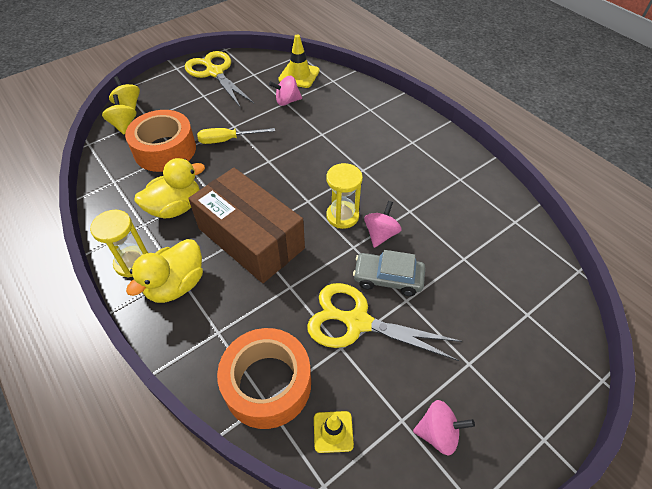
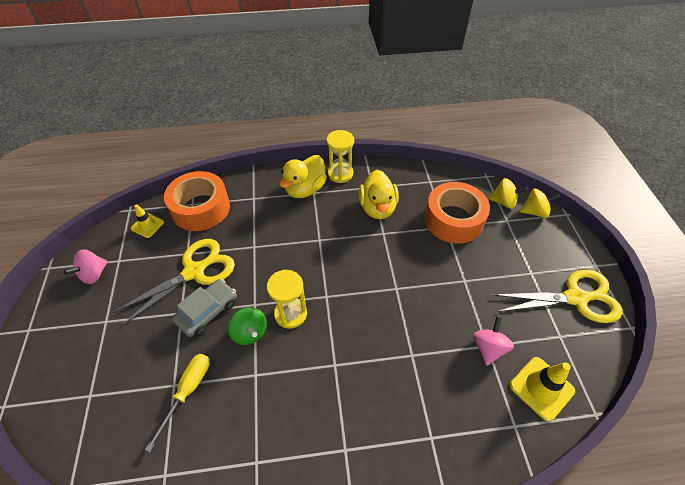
camera: 120 degrees right, 0 degrees up
yellow duck [126,239,203,303] -> yellow duck turned 120 degrees counterclockwise [279,155,327,198]
brown box [188,168,305,283] -> none
yellow screwdriver [197,128,275,144] -> yellow screwdriver moved to [145,354,210,452]
pink spinning top [364,201,402,248] -> green spinning top [228,307,267,345]

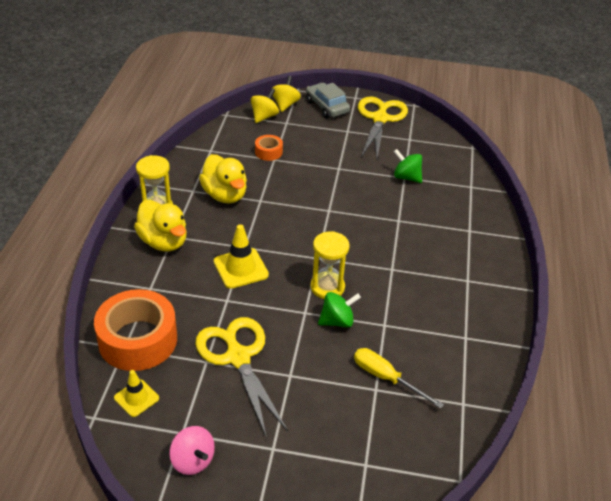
camera: 75 degrees left, 10 degrees down
grey car [172,279,237,337] -> grey car moved to [306,83,350,118]
yellow duck [359,170,399,219] -> yellow duck turned 45 degrees clockwise [199,154,247,204]
orange tape [424,182,490,244] -> orange tape [255,135,283,161], size x0.46
pink spinning top [473,317,514,366] -> green spinning top [394,149,422,183]
yellow traffic cone [510,357,575,421] -> yellow traffic cone moved to [214,224,269,289]

